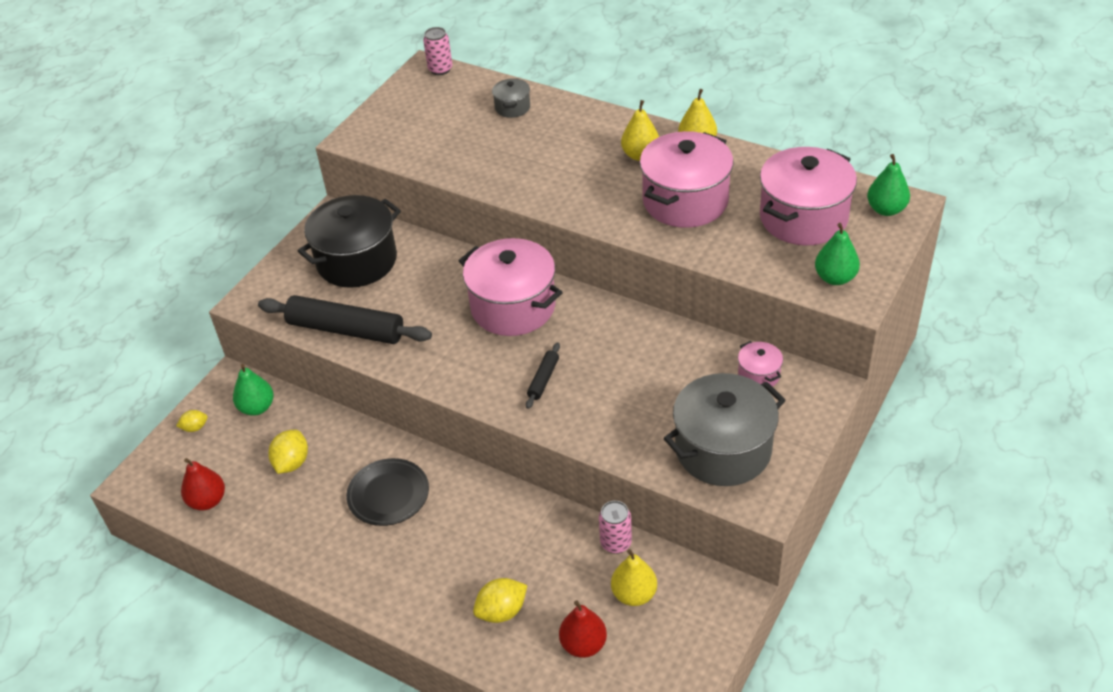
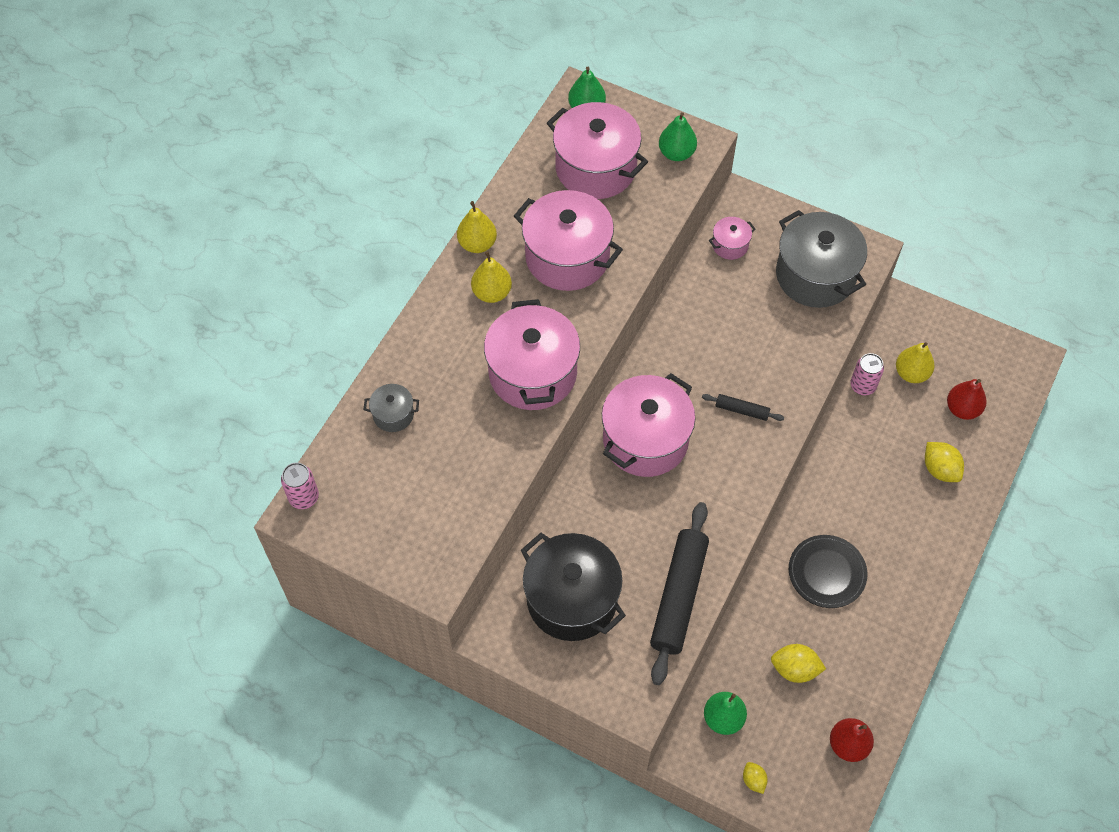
camera: 95 degrees left, 15 degrees up
none -> pink pot [484,299,580,410]

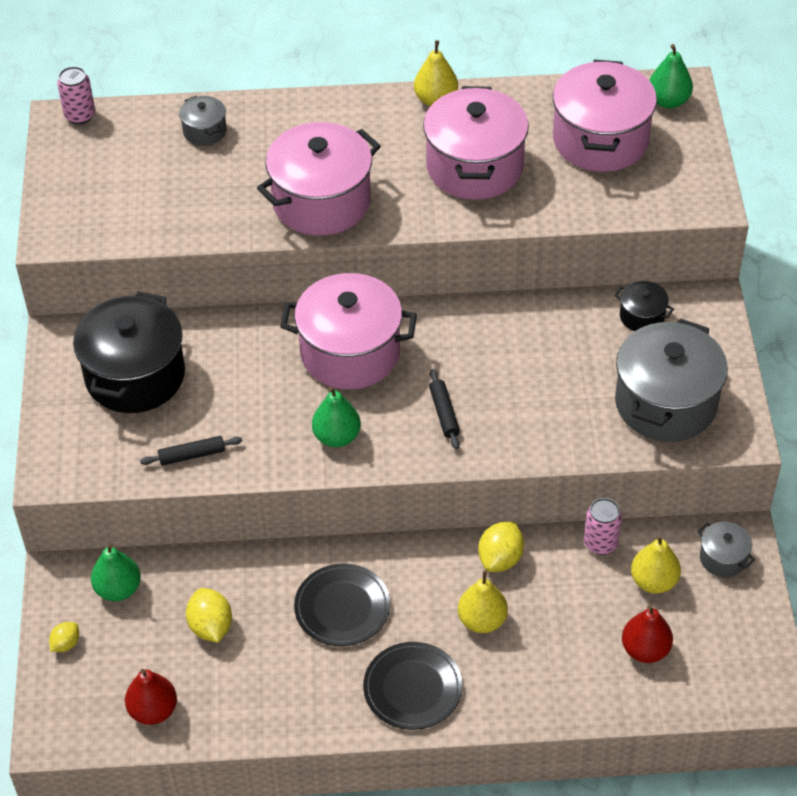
camera: 60 degrees right, 10 degrees down
yellow pear [471,251,512,303] -> yellow pear moved to [458,571,508,633]
black rolling pin [650,502,709,685] -> black rolling pin [140,436,242,466], size x0.46
green pear [659,112,697,161] -> green pear moved to [312,387,361,447]
pink pot [709,217,756,260] -> black pot [614,281,674,331]
yellow lemon [925,442,964,482] -> yellow lemon moved to [478,522,524,572]
none -> black plate [363,642,463,730]
none -> grey pot [697,522,755,577]

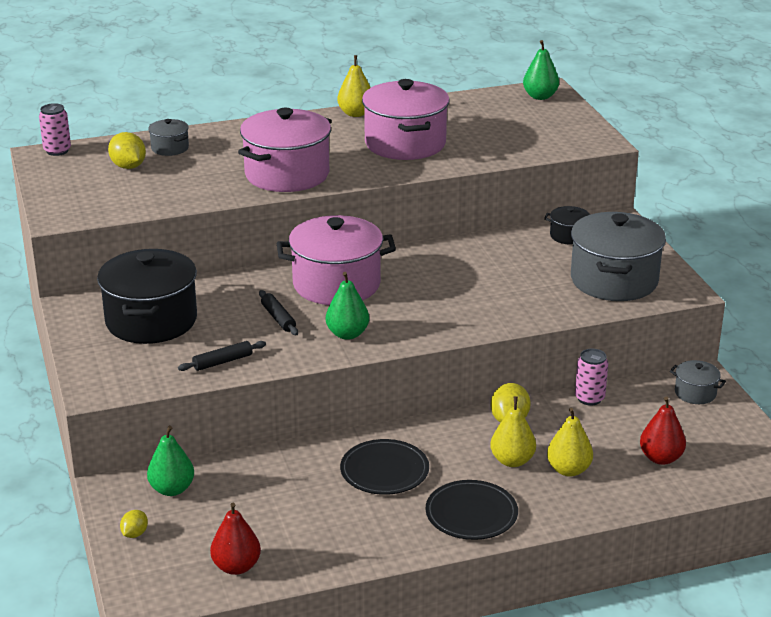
camera: 15 degrees left, 20 degrees down
yellow lemon [186,588,232,643] -> yellow lemon moved to [108,132,146,169]
black rolling pin [429,369,460,449] -> black rolling pin moved to [259,290,298,335]
pink pot [553,60,657,172] -> none
yellow pear [631,535,681,594] -> yellow pear moved to [547,408,593,477]

